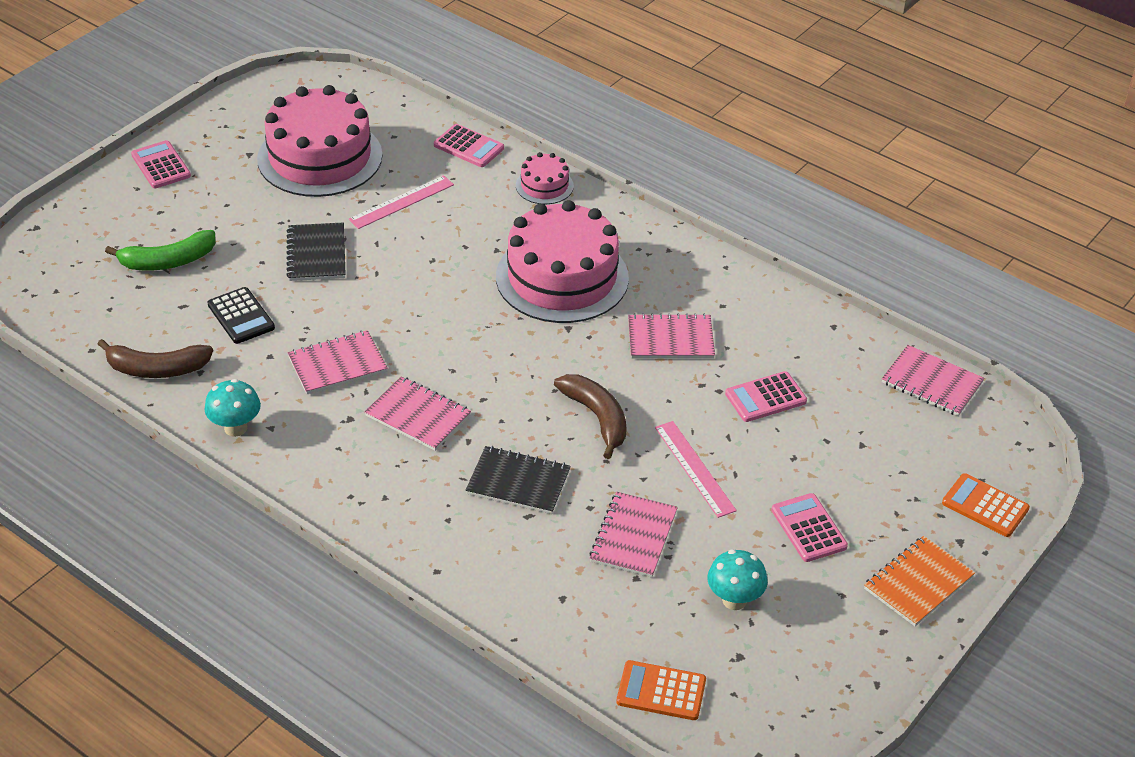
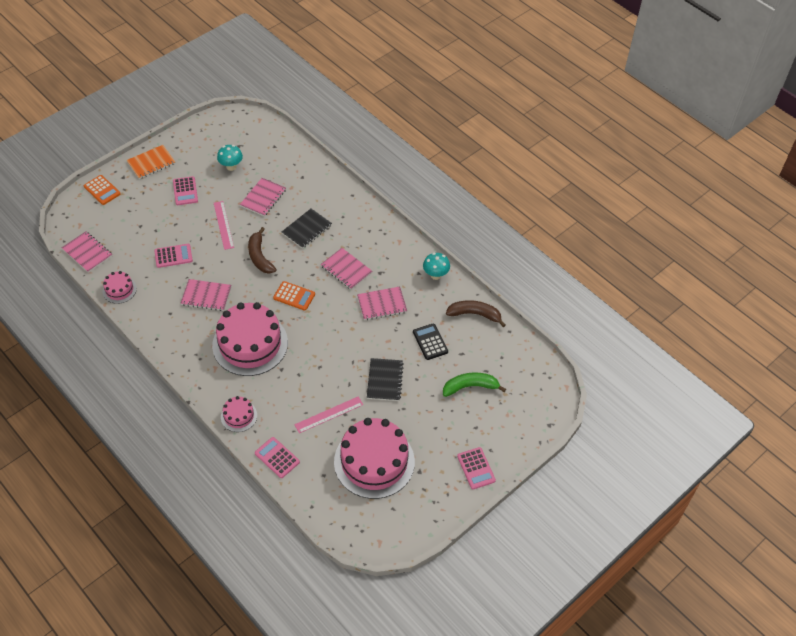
camera: 170 degrees left, 10 degrees up
black notebook [466,446,571,514] -> black notebook turned 75 degrees counterclockwise [282,209,332,249]
orange calculator [616,660,706,720] -> orange calculator moved to [273,281,315,311]
none -> pink cake [103,271,137,304]

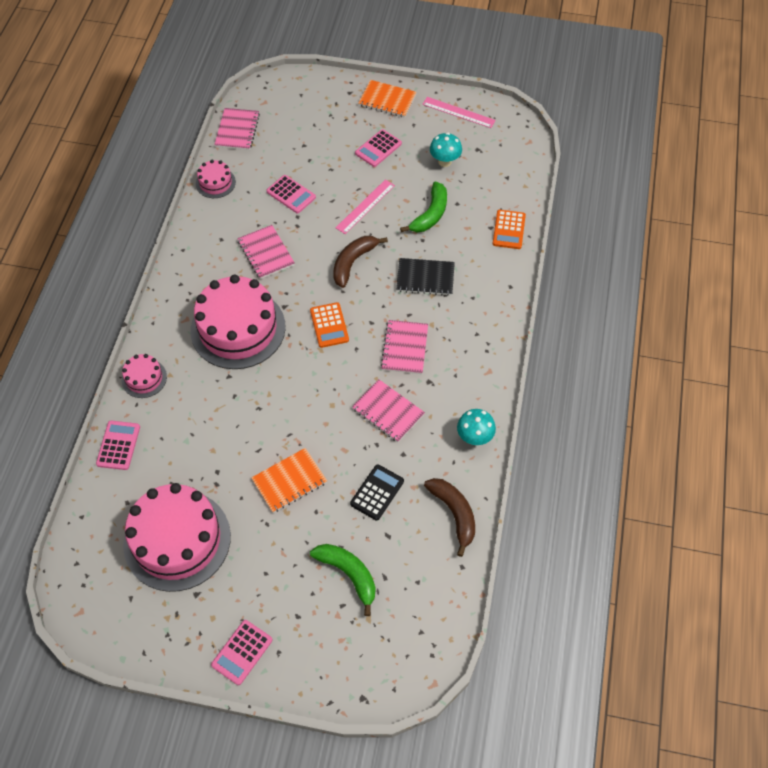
camera: 55 degrees right, 5 degrees up
orange calculator [84,175,121,205] -> orange calculator moved to [493,210,526,249]
pink notebook [240,178,286,217] -> green banana [400,181,447,232]
pink ruler [294,396,363,433] -> pink ruler moved to [422,97,496,128]
black notebook [367,358,404,401] -> orange notebook [251,448,327,513]

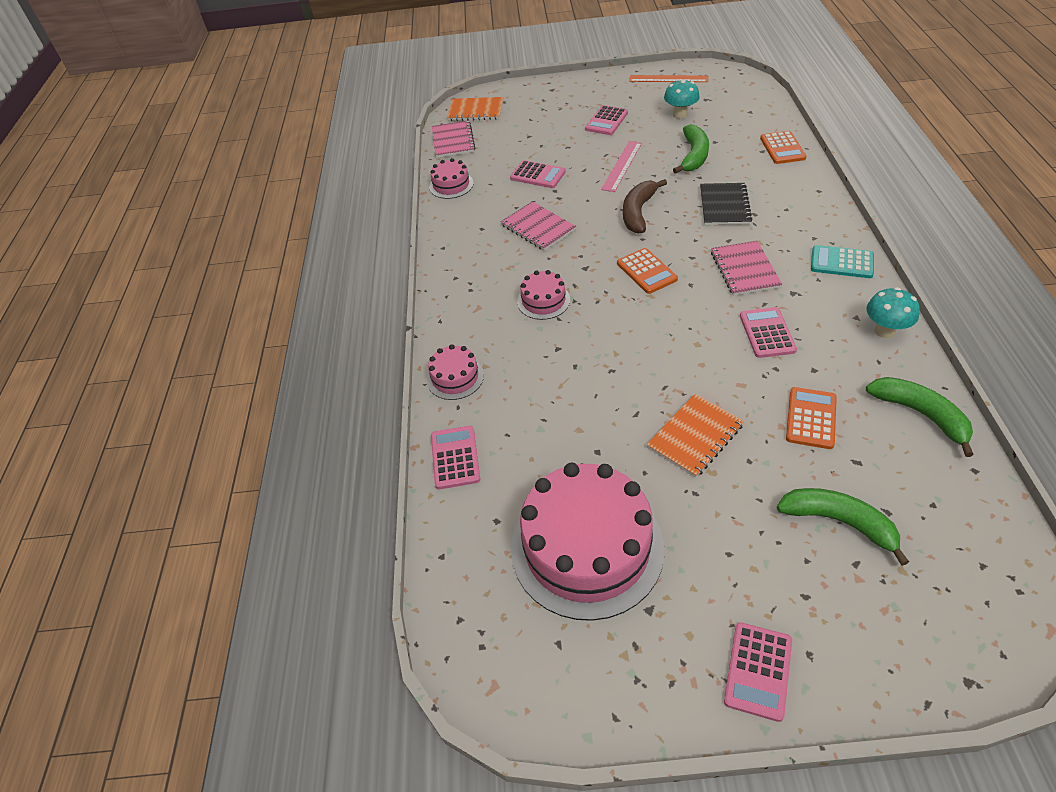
camera: 10 degrees left, 10 degrees down
pink cake [191,275,286,369] -> pink cake [517,270,570,320], size x0.46
black calculator [350,464,404,521] -> orange calculator [786,387,837,449]
pink notebook [352,379,425,442] -> pink calculator [740,307,797,358]
orange notebook [358,80,417,118] -> orange notebook moved to [447,97,503,121]
black notebook [396,258,455,296] -> black notebook turned 75 degrees counterclockwise [700,183,752,225]
pink ruler [422,97,496,128] -> orange ruler [629,75,708,82]
brown banana [424,478,475,557] -> green banana [866,377,974,457]
none -> turquoise calculator [811,245,874,278]

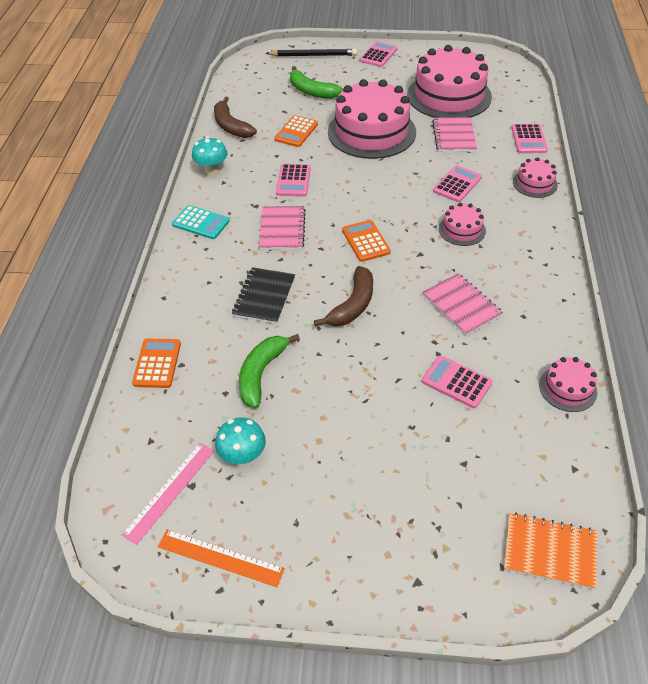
camera: 175 degrees left, 0 degrees up
pink notebook [432,120,476,158] -> pink notebook moved to [432,117,477,152]
pink calculator [585,105,628,135] -> pink calculator moved to [433,165,482,202]
pink ruler [601,141,642,192] -> pink ruler moved to [121,443,214,545]
orange notebook [647,394,744,478] -> pink cake [328,79,416,159]
green banana [866,377,974,457] -> brown banana [214,96,257,138]
none -> black pencil [266,49,357,56]

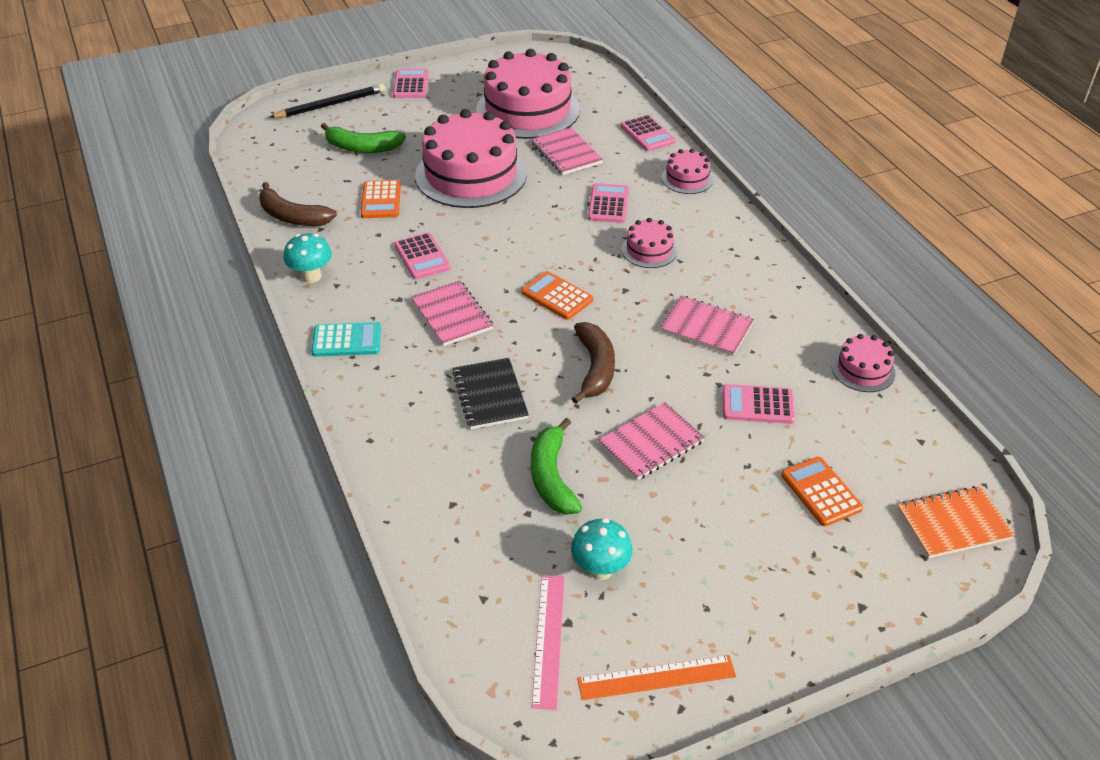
camera: 30 degrees left, 5 degrees down
orange calculator [132,338,181,388] -> orange calculator moved to [781,457,863,526]
none -> pink notebook [598,402,705,480]

